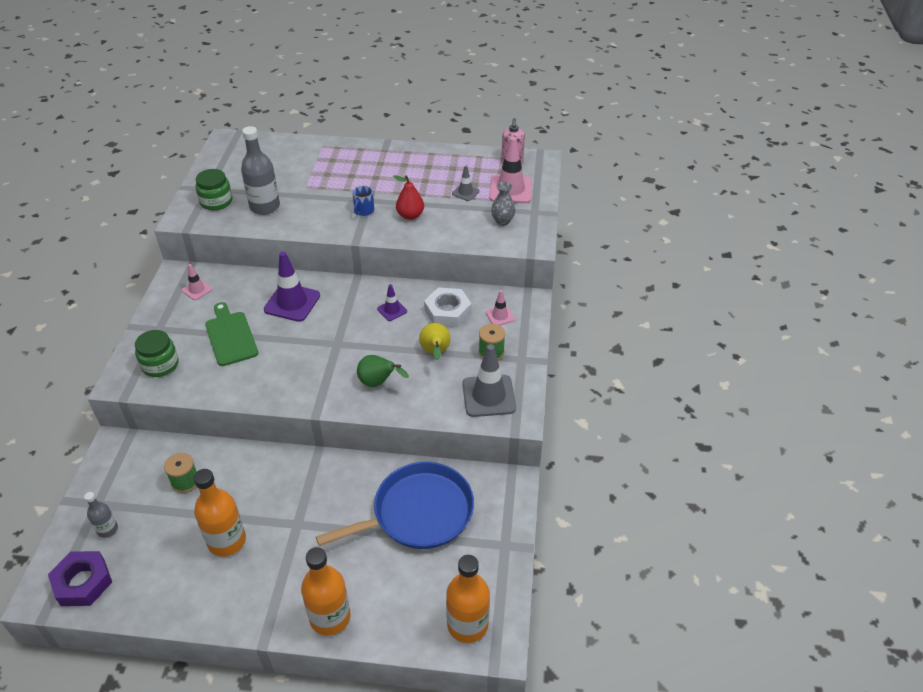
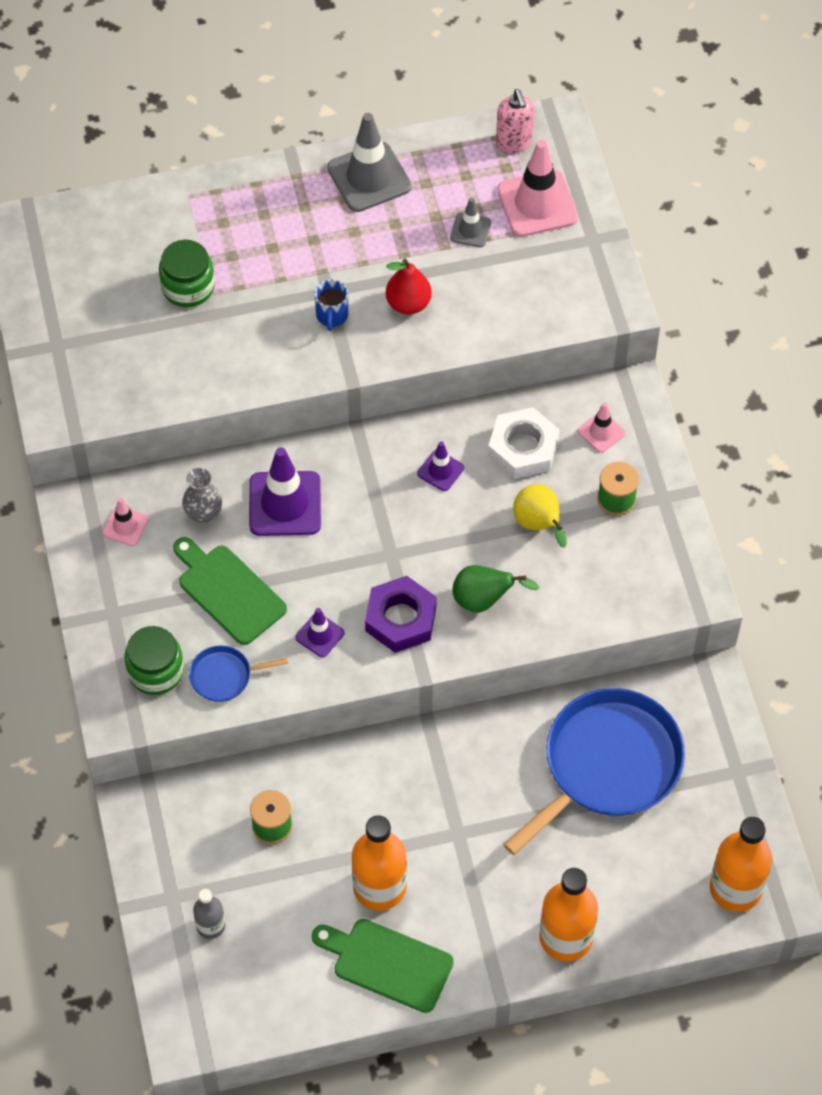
camera: 20 degrees left, 15 degrees up
purple nut [48,551,112,606] -> purple nut moved to [365,576,437,653]
green jar [196,169,232,210] -> green jar moved to [159,240,215,307]
grey bottle [241,126,280,215] -> none
grey traffic cone [462,344,516,417] -> grey traffic cone moved to [327,113,412,212]
grey vase [491,182,516,226] -> grey vase moved to [182,468,222,523]
none -> blue pan [189,646,288,702]
none -> purple traffic cone [295,608,345,657]
none -> green cutting board [312,919,454,1013]

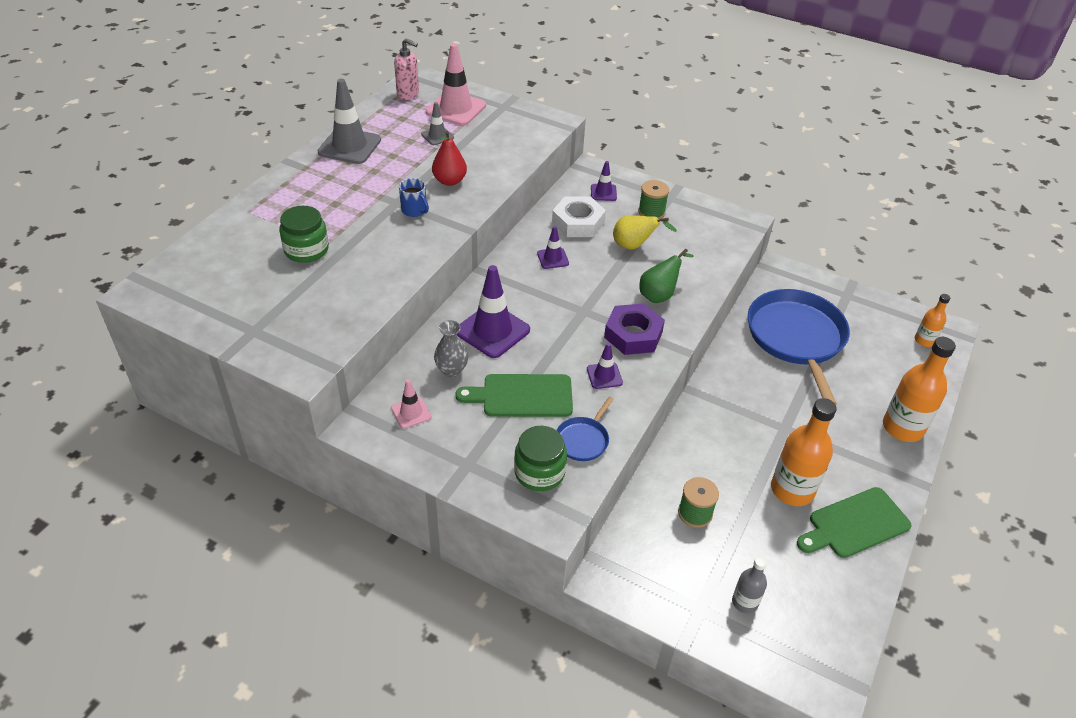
camera: 50 degrees left, 15 degrees down
pink traffic cone [578,402,625,453] -> purple traffic cone [591,161,617,201]
orange bottle [710,817,772,912] -> orange bottle [915,294,950,347], size x0.54

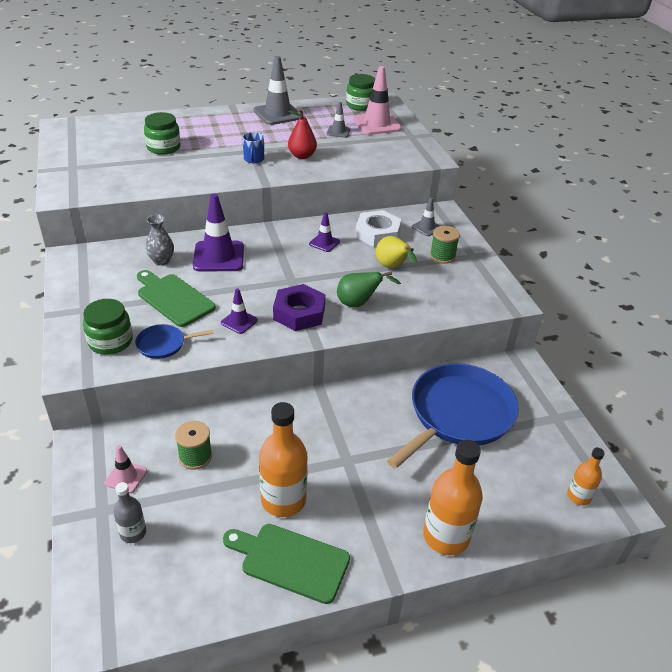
camera: 45 degrees right, 5 degrees down
pink traffic cone [391,379,432,429] -> pink traffic cone moved to [105,445,147,493]
pink soap dispenser [394,38,419,100] -> green jar [346,74,375,111]
purple traffic cone [591,161,617,201] -> grey traffic cone [412,197,440,236]

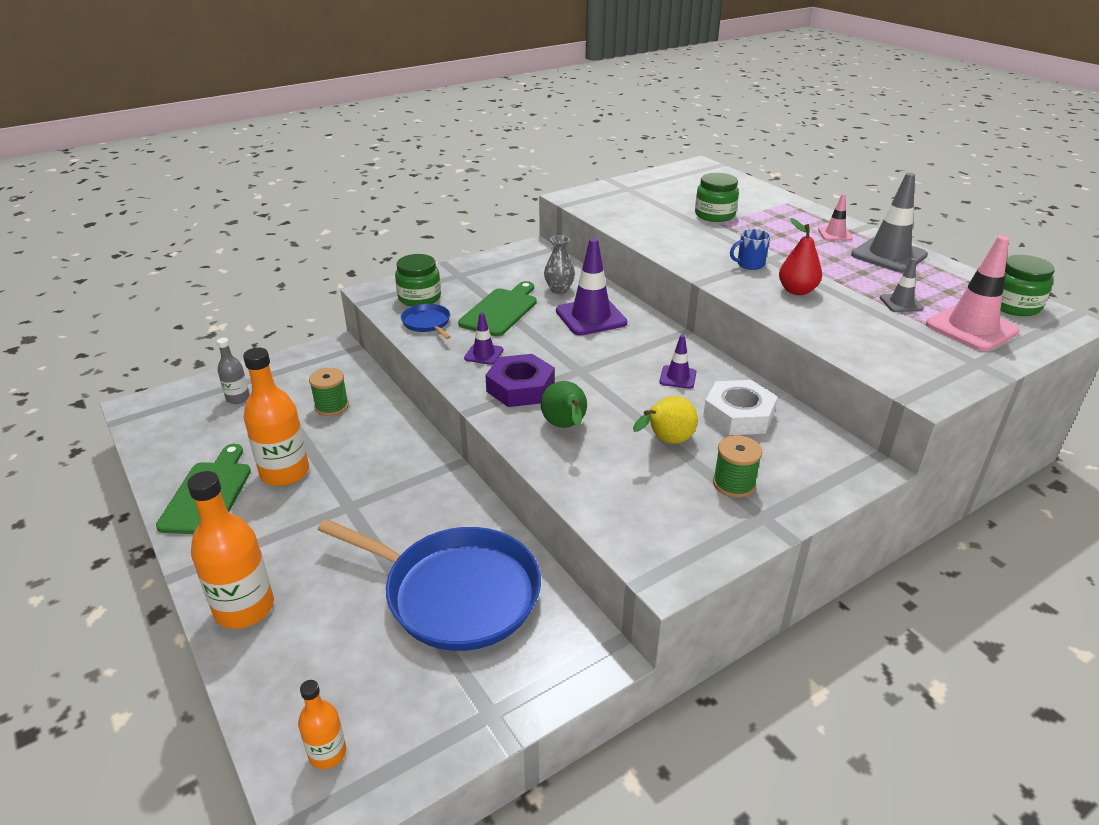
camera: 75 degrees right, 5 degrees down
pink traffic cone [105,445,147,493] -> pink traffic cone moved to [818,194,853,241]
grey traffic cone [412,197,440,236] -> none

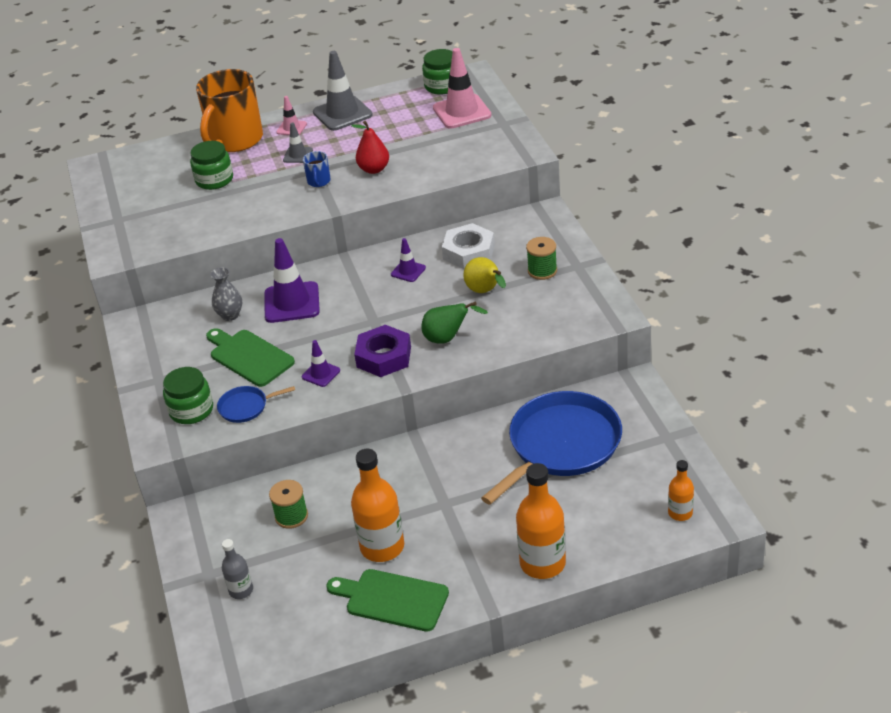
camera: 70 degrees left, 5 degrees up
grey traffic cone [879,258,924,312] -> grey traffic cone moved to [283,122,313,163]
none -> orange mug [196,69,263,152]

